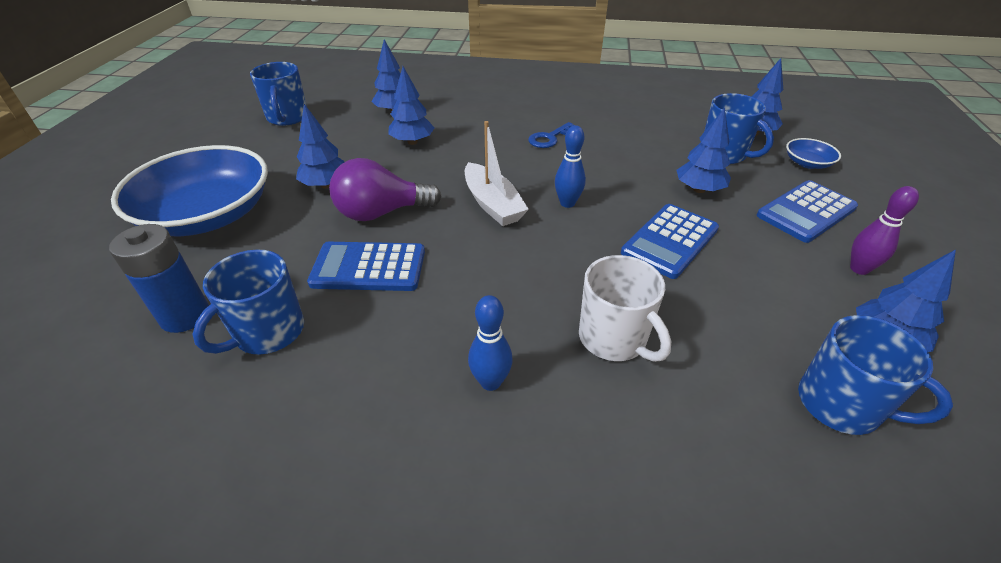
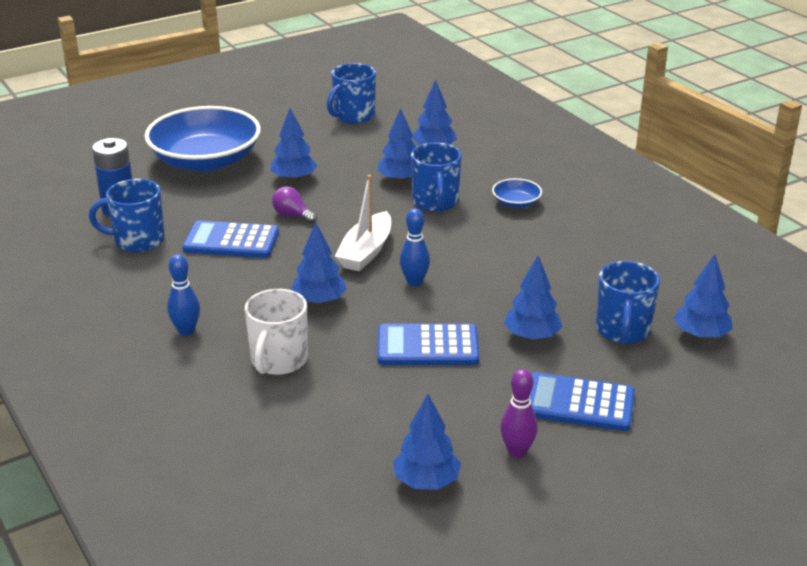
camera: 50 degrees right, 10 degrees down
blue calculator [307,242,425,291] -> blue calculator turned 45 degrees counterclockwise [182,220,279,258]
purple light bulb [329,158,442,221] -> purple light bulb [272,186,317,223], size x0.54
blue key [528,122,574,148] -> none
blue bowl [786,138,841,169] -> blue bowl moved to [492,178,542,208]
blue mug [798,315,953,435] -> blue mug moved to [411,143,462,212]
none -> blue tree [291,222,347,305]

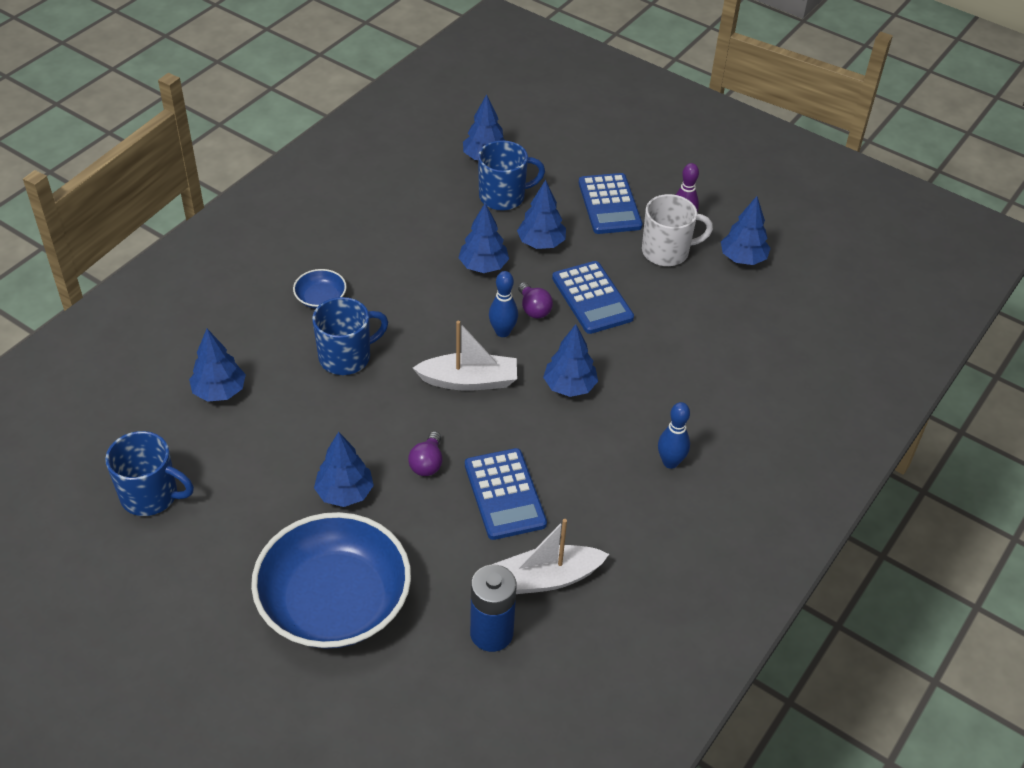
camera: 115 degrees left, 15 degrees up
blue mug [89,179,165,252] -> white boat [492,519,609,594]
white mug [245,289,308,375] -> white mug moved to [642,194,713,266]
blue tree [377,108,416,183] -> blue tree moved to [459,203,509,273]
none -> purple light bulb [518,282,553,319]

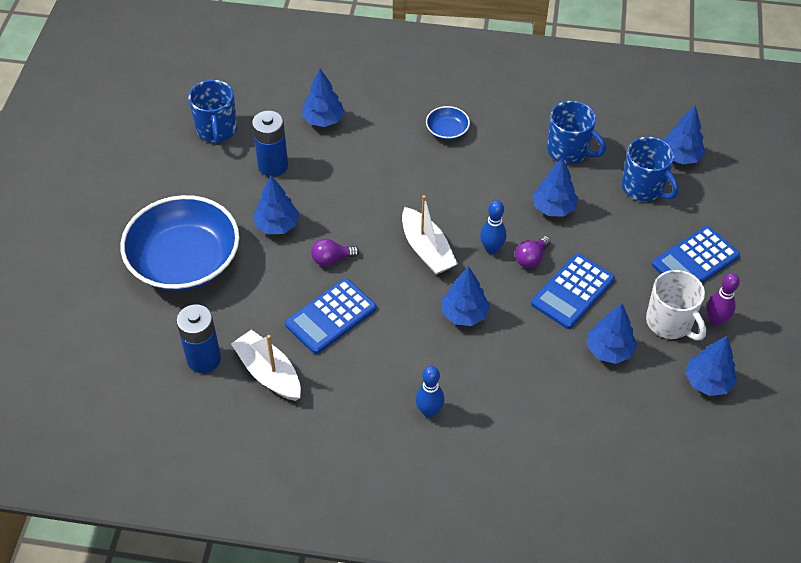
camera: 65 degrees right, 5 degrees up
blue mug [312,297,388,375] -> blue mug moved to [547,101,606,164]
blue tree [517,180,566,249] -> blue tree moved to [588,303,637,364]
none -> blue battery [252,111,288,177]

